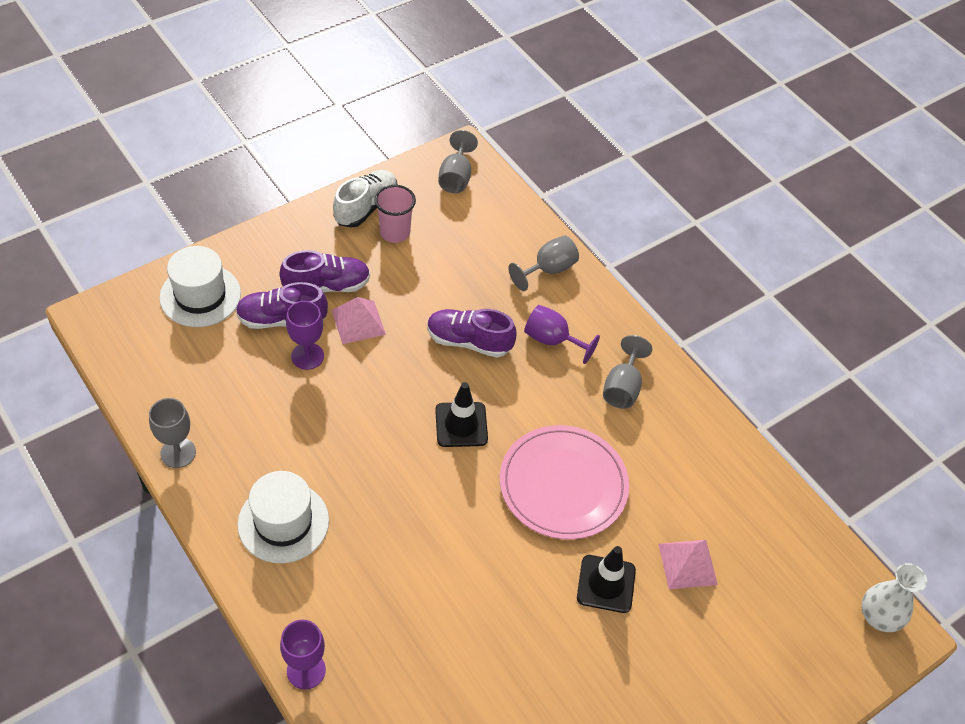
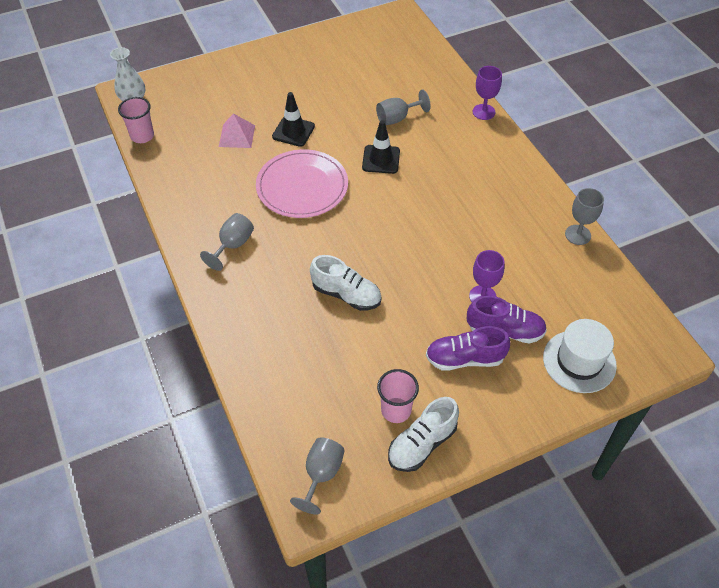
camera: 165 degrees left, 0 degrees up
white hat [237,471,329,563] -> none
pink pyramid [331,297,386,344] -> none
purple shoe [427,309,517,358] -> white shoe [310,255,381,311]
black traffic cone [435,382,488,447] -> black traffic cone moved to [362,120,400,174]
grey goblet [508,235,579,291] -> grey goblet moved to [376,90,431,125]
purple goblet [524,305,600,364] -> none
none -> pink cup [118,97,154,143]

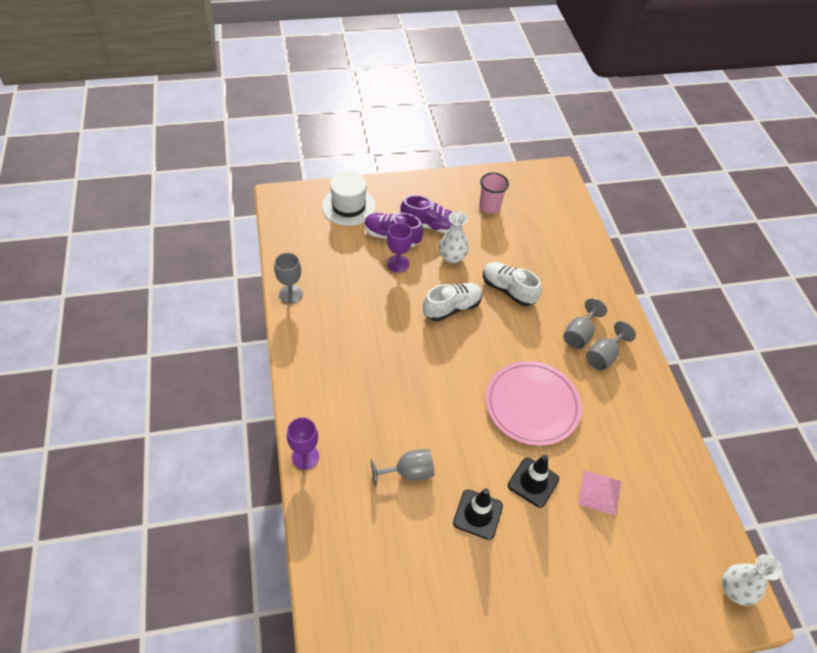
camera: 170 degrees left, 0 degrees up
pink cup [118,97,154,143] -> none
grey goblet [290,437,345,515] -> grey goblet moved to [563,298,607,349]
black traffic cone [362,120,400,174] -> black traffic cone moved to [453,488,503,540]
white shoe [388,397,459,472] -> white shoe moved to [423,283,483,321]
none -> white vase [439,211,469,264]

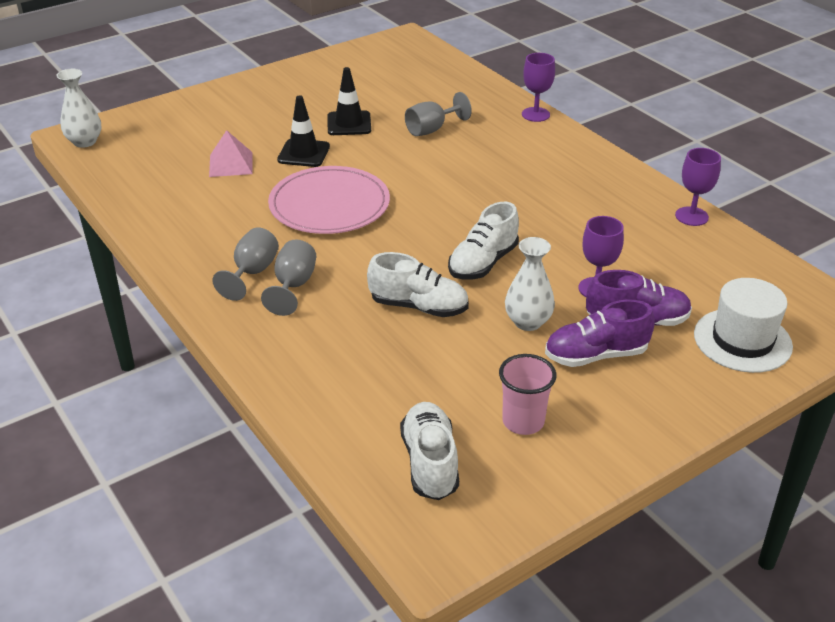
camera: 160 degrees right, 15 degrees down
grey goblet [274,253,303,304] -> purple goblet [675,148,721,226]
none -> white shoe [400,402,459,500]

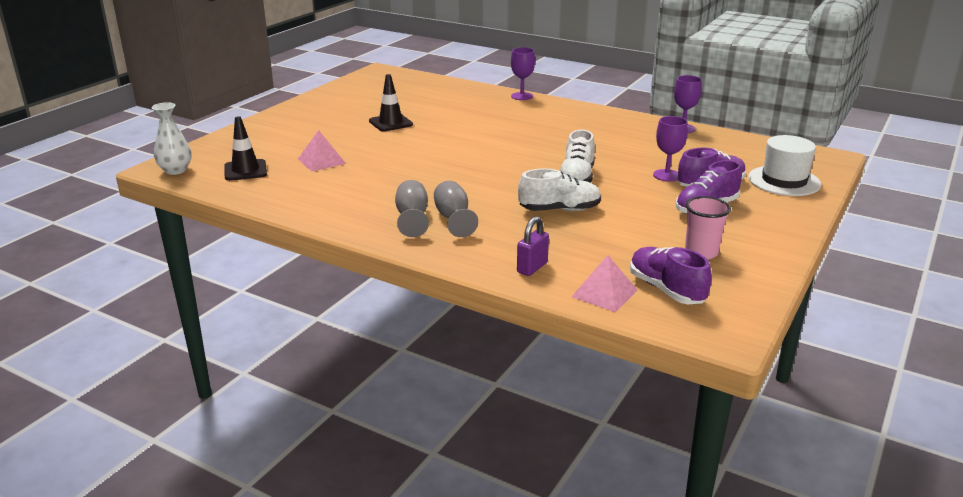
camera: 25 degrees left, 10 degrees down
pink plate [268,166,390,234] -> none
black traffic cone [277,95,330,167] -> black traffic cone moved to [224,116,267,181]
white shoe [400,402,459,500] -> purple shoe [630,247,712,304]
grey goblet [405,92,472,136] -> none
white vase [505,237,555,331] -> none
none -> purple padlock [517,216,549,276]
none -> pink pyramid [572,255,637,312]

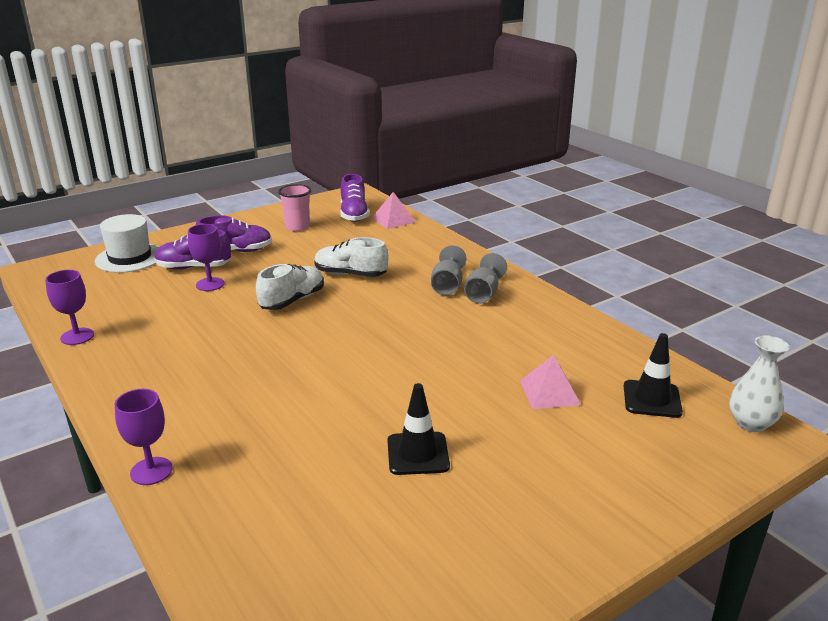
camera: 155 degrees left, 0 degrees up
purple padlock [517,216,549,276] -> none

